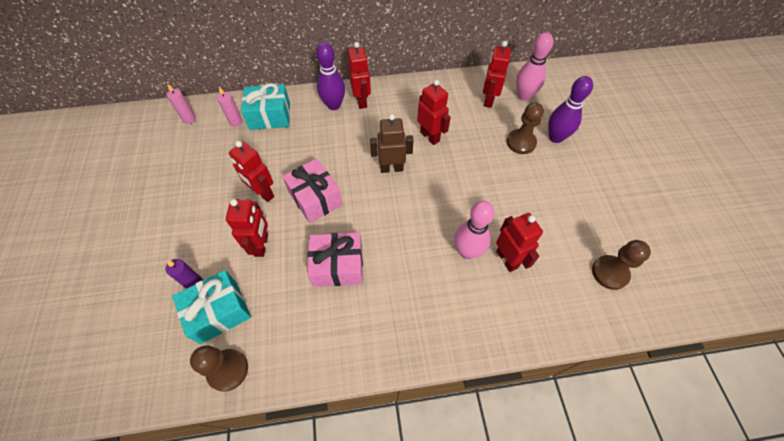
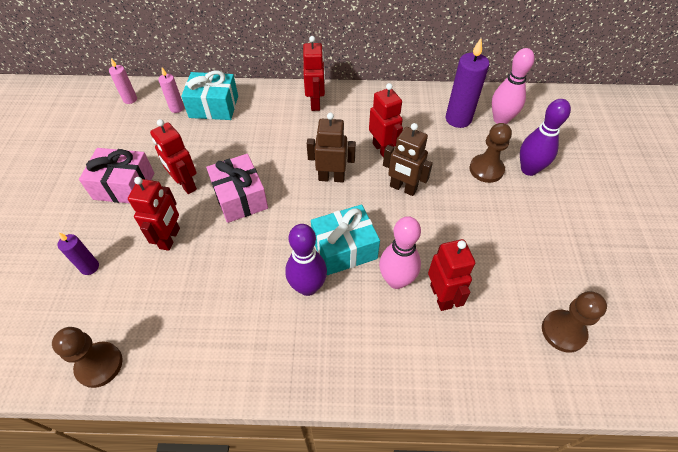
camera: 10 degrees right, 5 degrees down
turquoise gift [172,270,251,344] -> turquoise gift moved to [311,204,380,275]
pink gift [307,232,363,287] -> pink gift moved to [79,148,154,203]
purple bowling pin [316,42,345,110] -> purple bowling pin moved to [285,224,327,296]
red robot [483,41,511,108] -> purple candle [446,38,489,128]
none -> brown robot [383,123,433,196]

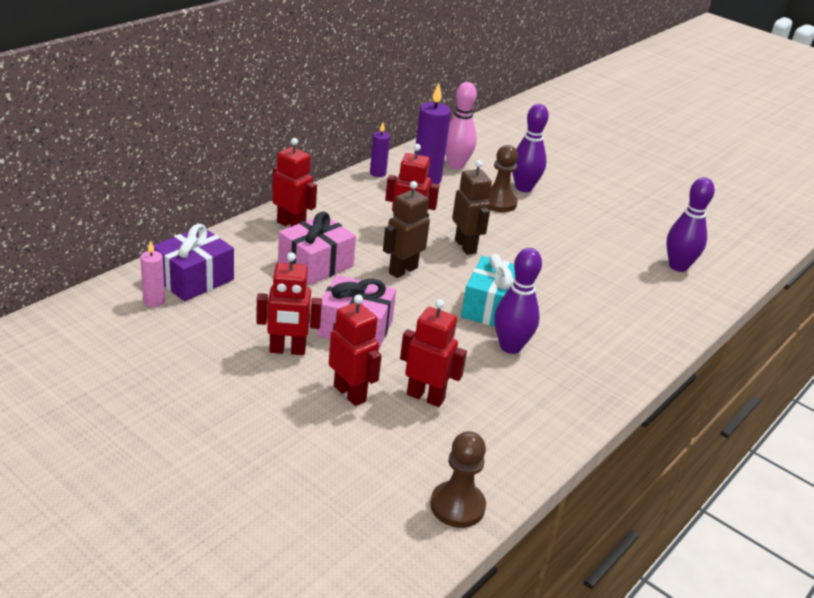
camera: 55 degrees left, 20 degrees down
purple candle [58,232,99,275] -> purple candle moved to [370,122,390,177]
pink gift [79,148,154,203] -> pink gift moved to [278,212,356,285]
pink candle [109,58,137,104] -> none
turquoise gift [181,70,238,120] -> purple gift [153,224,234,301]
pink bowling pin [379,216,421,289] -> none
brown robot [383,123,433,196] -> brown robot turned 90 degrees counterclockwise [452,160,492,255]
red robot [428,239,475,311] -> red robot moved to [400,299,467,407]
brown pawn [542,291,607,353] -> purple bowling pin [666,177,715,272]

